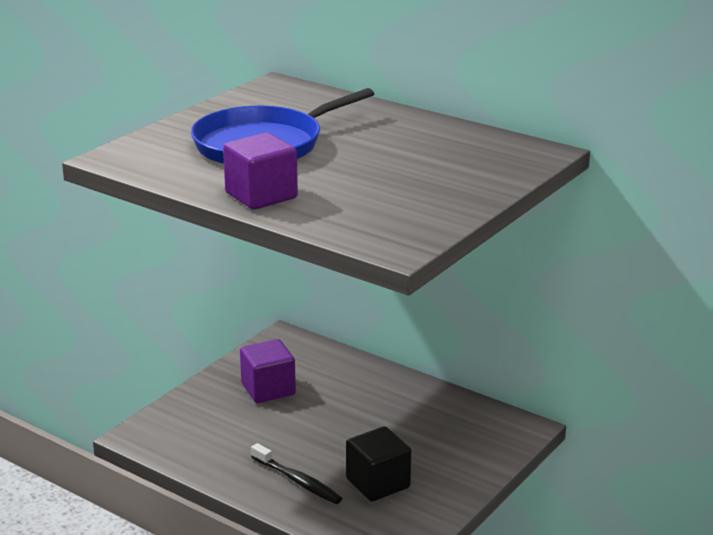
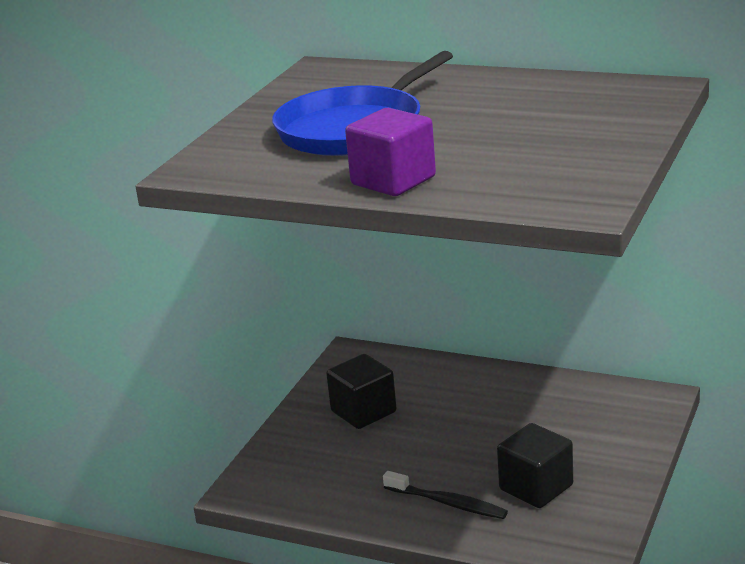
camera: 10 degrees left, 0 degrees up
purple cube [240,339,296,403] -> black cube [326,354,396,429]

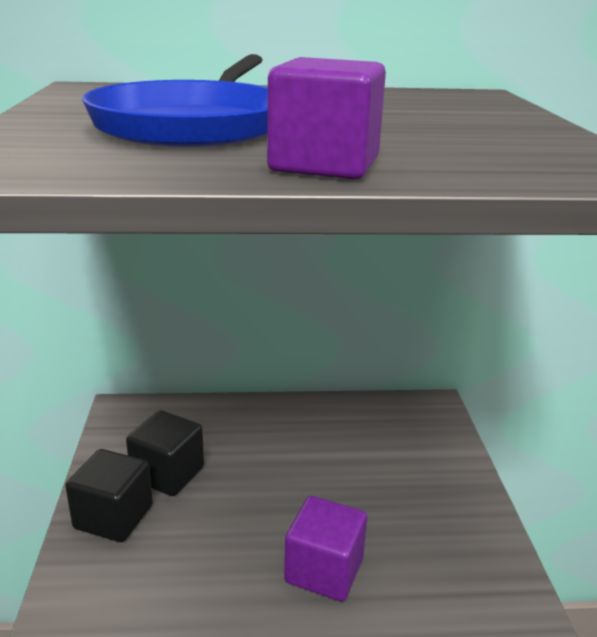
camera: 30 degrees left, 0 degrees up
black toothbrush [383,471,508,519] -> purple cube [284,496,367,601]
black cube [497,423,573,508] -> black cube moved to [65,449,153,542]

